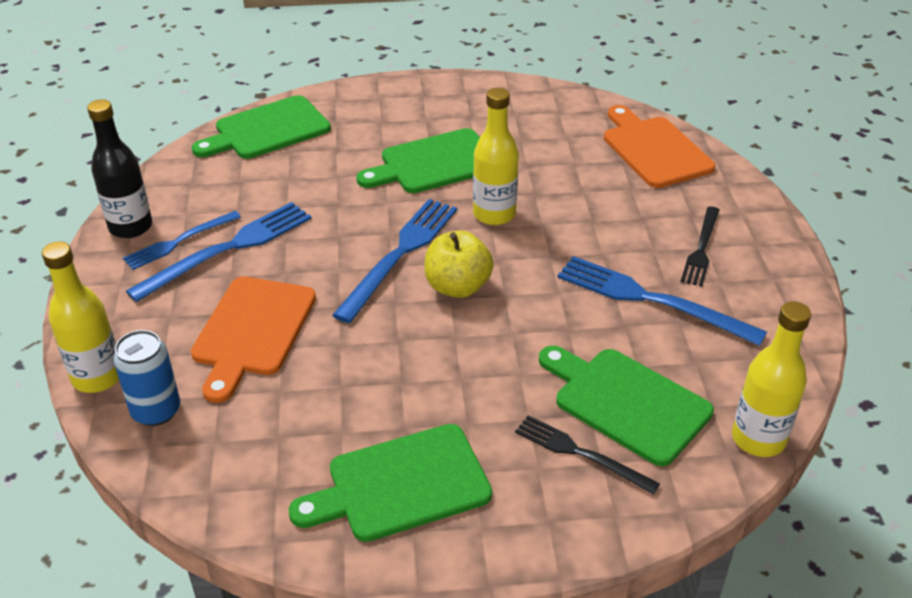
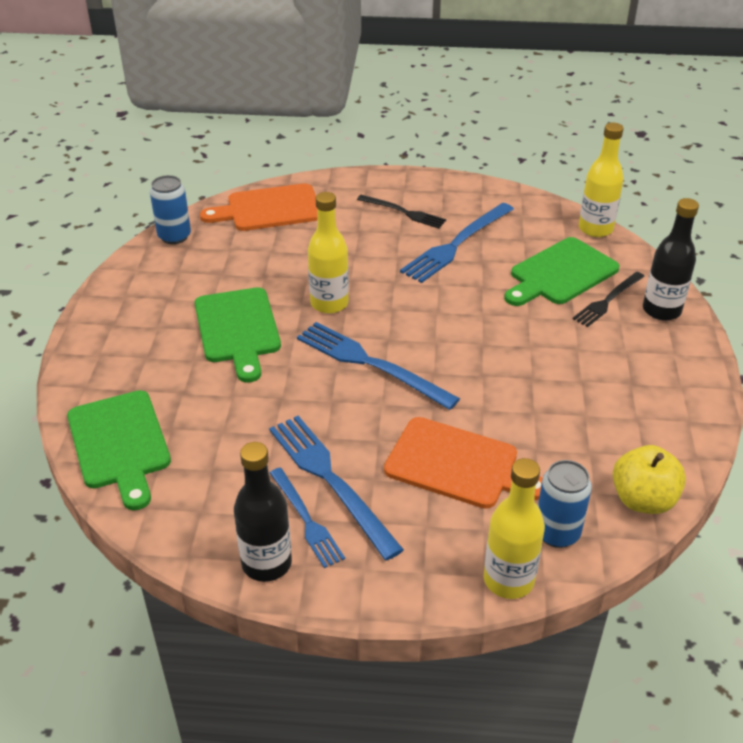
camera: 80 degrees left, 0 degrees up
green cutting board [289,424,492,542] -> none
yellow apple [424,230,494,298] -> yellow apple moved to [613,445,686,514]
none -> blue can [150,175,191,244]
none -> black bottle [643,198,699,321]

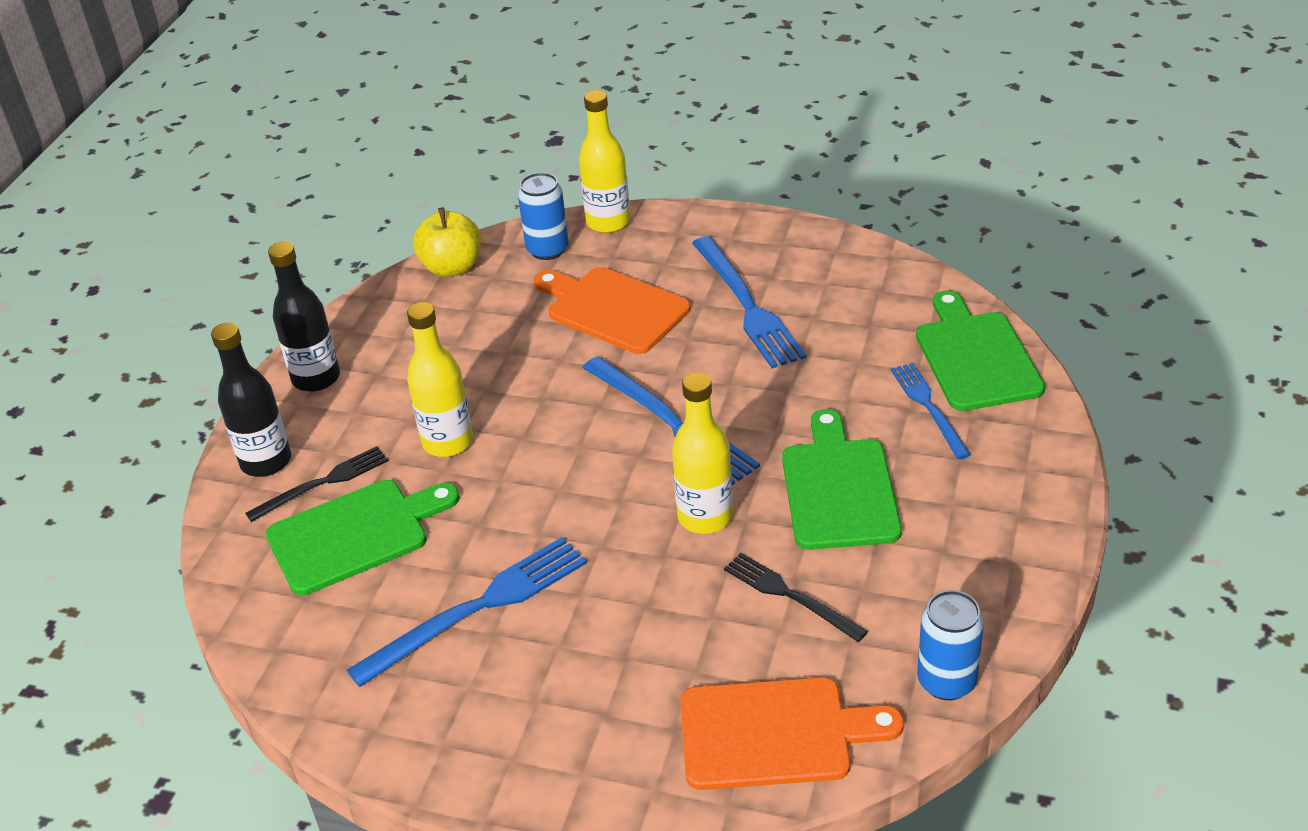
camera: 165 degrees left, 0 degrees up
black bottle [234,442,292,582] -> black bottle moved to [268,242,340,392]
blue fork [270,468,345,568] -> blue fork moved to [891,363,971,459]
black fork [357,195,446,228] -> black fork moved to [724,553,868,642]
yellow bottle [579,123,624,237] -> yellow bottle moved to [407,302,473,457]

